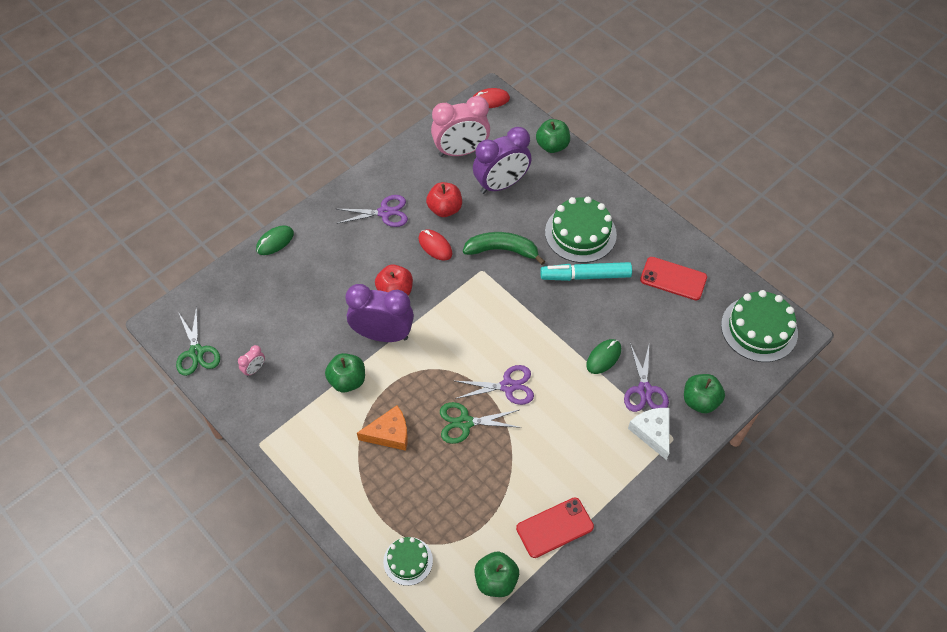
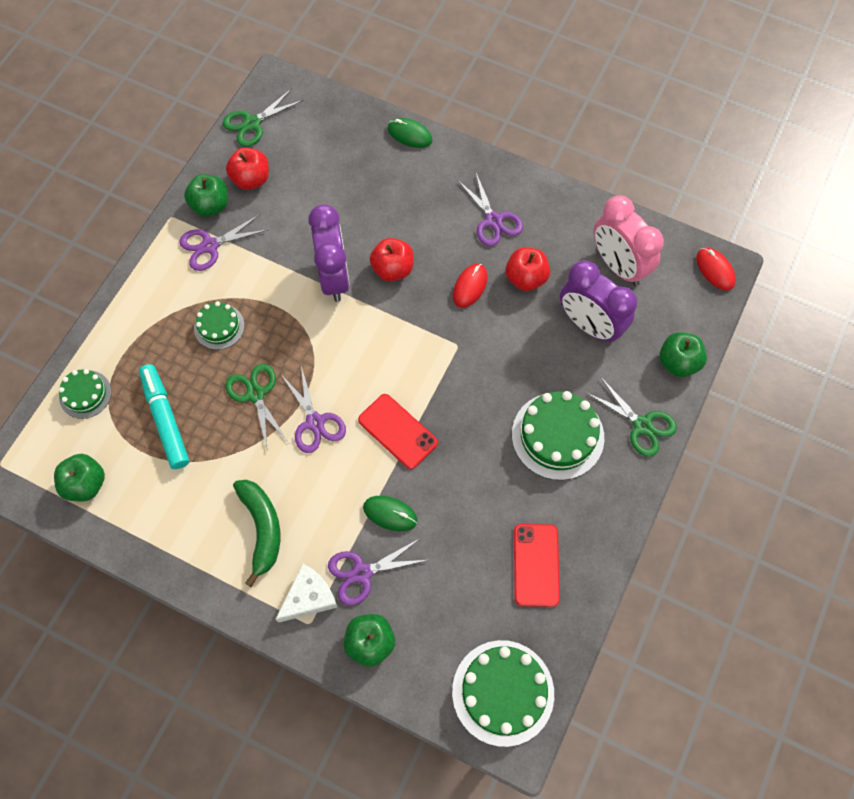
camera: 70 degrees right, 10 degrees up
pink clock [238,345,265,377] -> red apple [226,147,269,190]
green apple [325,353,365,392] -> green apple moved to [184,174,228,217]
orange cheese [357,405,408,451] -> green cake [194,301,244,350]
green banana [463,232,545,265] -> green banana moved to [233,480,280,587]
red phone [516,497,594,558] -> red phone moved to [358,394,438,469]
turquoise marker [540,262,632,281] -> turquoise marker moved to [139,364,189,469]
none -> purple scissors [179,214,267,271]
none -> green scissors [587,378,677,457]

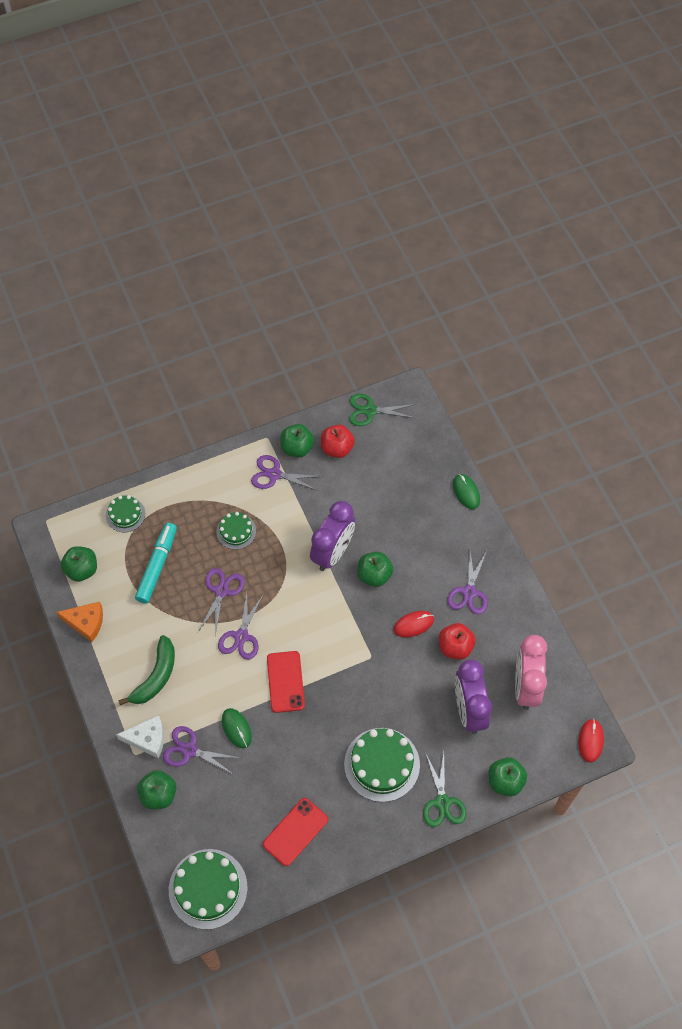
camera: 40 degrees right, 5 degrees down
green scissors [225,364,289,449] -> purple scissors [198,568,245,635]
red apple [370,238,414,281] -> green apple [357,552,393,587]
none -> orange cheese [56,602,103,642]

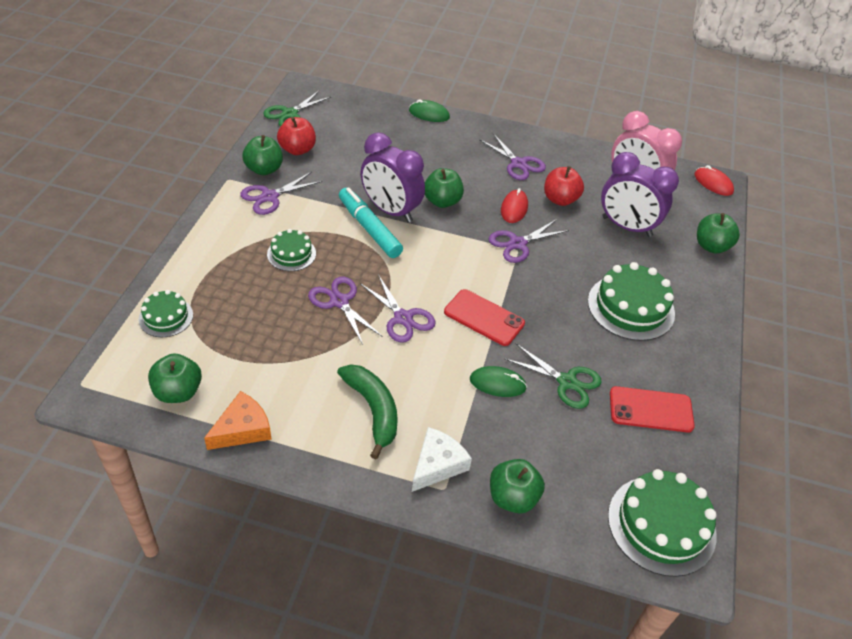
camera: 55 degrees left, 15 degrees down
turquoise marker [135,523,177,604] -> turquoise marker moved to [339,187,403,258]
purple scissors [163,726,240,775] -> purple scissors moved to [489,219,569,263]
red phone [263,798,328,866] -> red phone turned 75 degrees counterclockwise [610,386,695,433]
purple clock [310,501,355,571] -> purple clock turned 150 degrees clockwise [361,132,425,223]
green scissors [423,752,467,827] -> green scissors moved to [505,344,602,409]

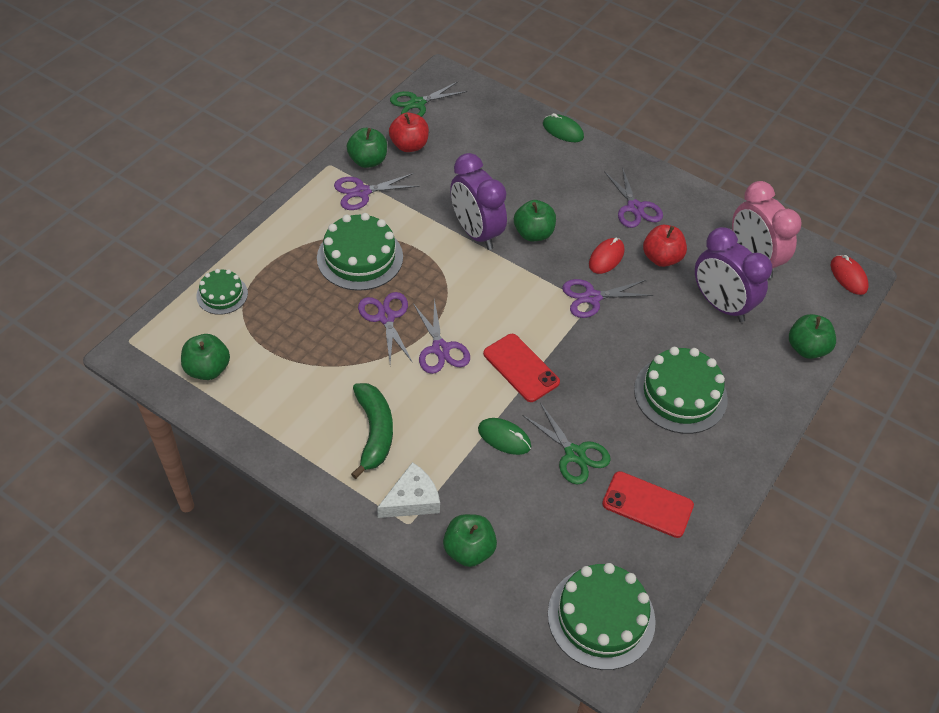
camera: 20 degrees right, 5 degrees up
orange cheese [204,391,272,450] -> none
green cake [267,229,316,271] -> green cake [317,213,403,291], size x1.76
turquoise marker [339,187,403,258] -> none

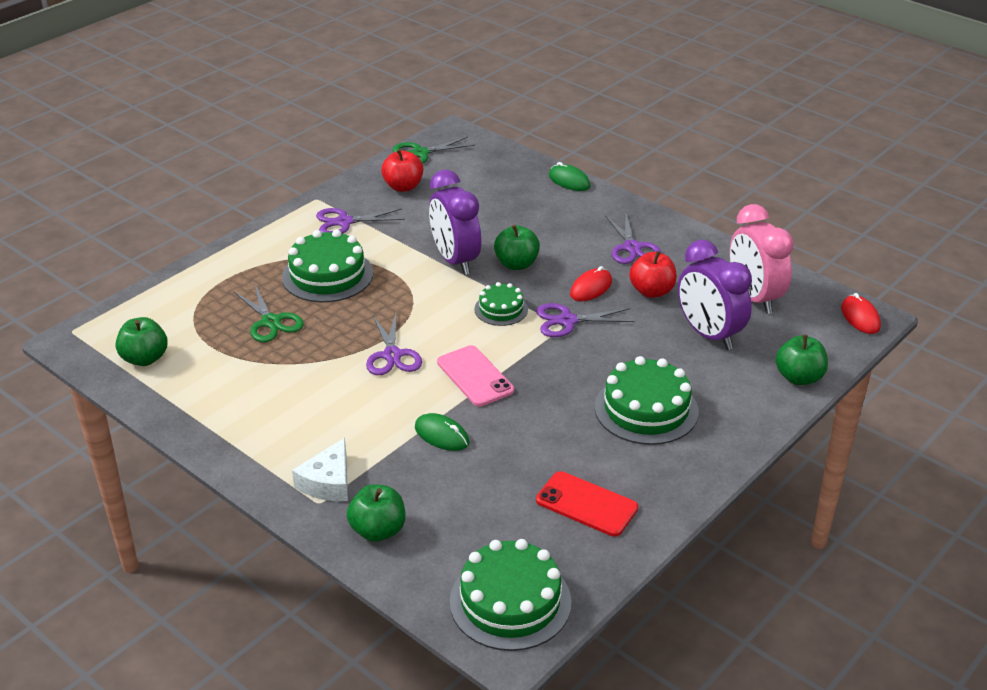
camera: 10 degrees right, 15 degrees down
green cake [196,269,248,315] -> green cake moved to [474,282,528,326]
green apple [347,128,387,168] -> none
green banana [351,383,393,479] -> none
purple scissors [358,292,413,363] -> none
white cheese [377,462,440,518] -> white cheese turned 135 degrees clockwise [292,438,348,501]
red phone [483,334,560,402] -> pink phone [437,345,514,406]
green scissors [522,403,611,485] -> green scissors moved to [234,285,304,342]

